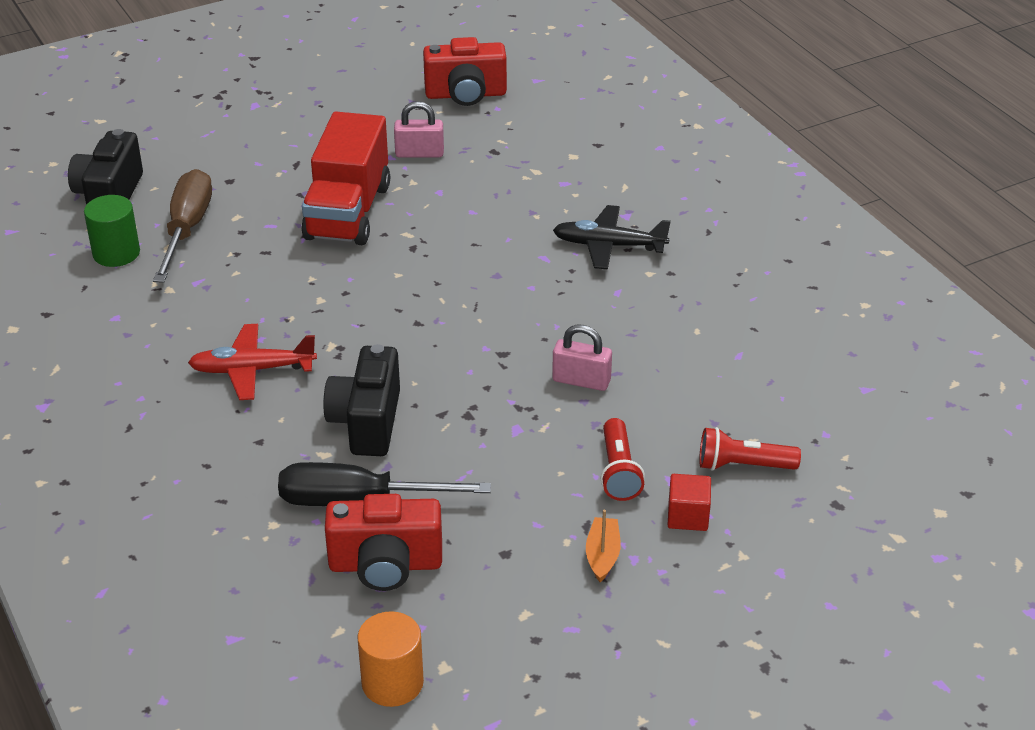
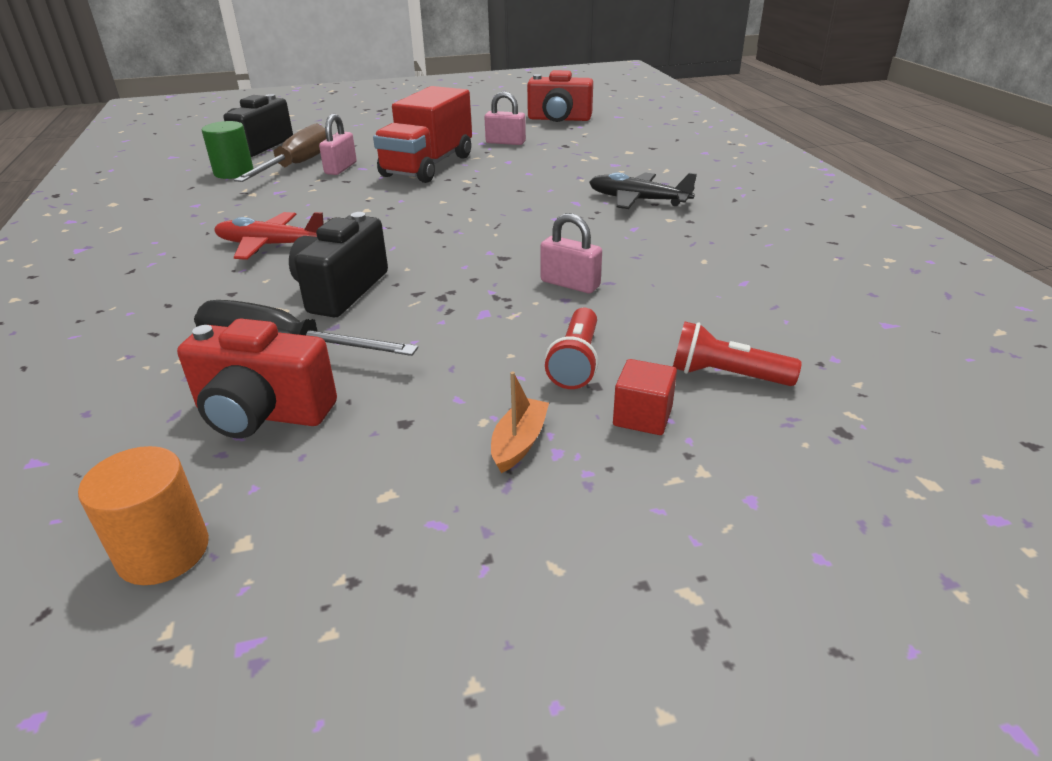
camera: 15 degrees right, 5 degrees down
none -> pink padlock [319,114,357,175]

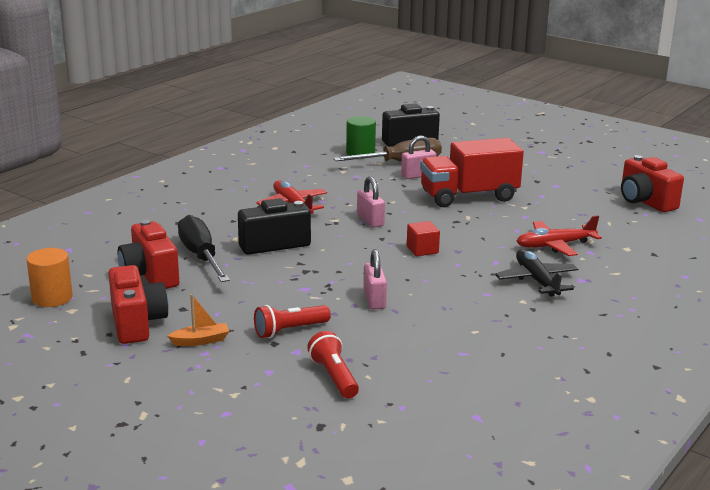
camera: 50 degrees right, 10 degrees down
pink padlock [484,91,526,145] -> pink padlock moved to [357,176,385,227]
red cube [613,359,677,435] -> red cube moved to [407,221,440,256]
none -> red camera [108,265,169,344]
none -> red plane [516,215,602,256]

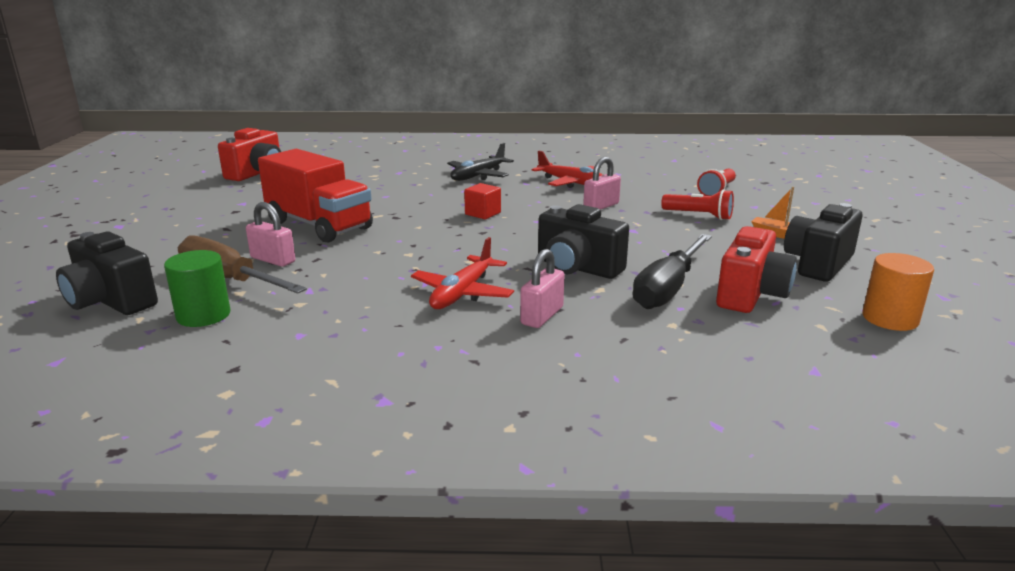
camera: 125 degrees left, 0 degrees up
red camera [108,265,169,344] -> black camera [784,203,863,282]
pink padlock [357,176,385,227] -> pink padlock moved to [520,249,565,328]
red plane [516,215,602,256] -> red plane moved to [532,151,603,188]

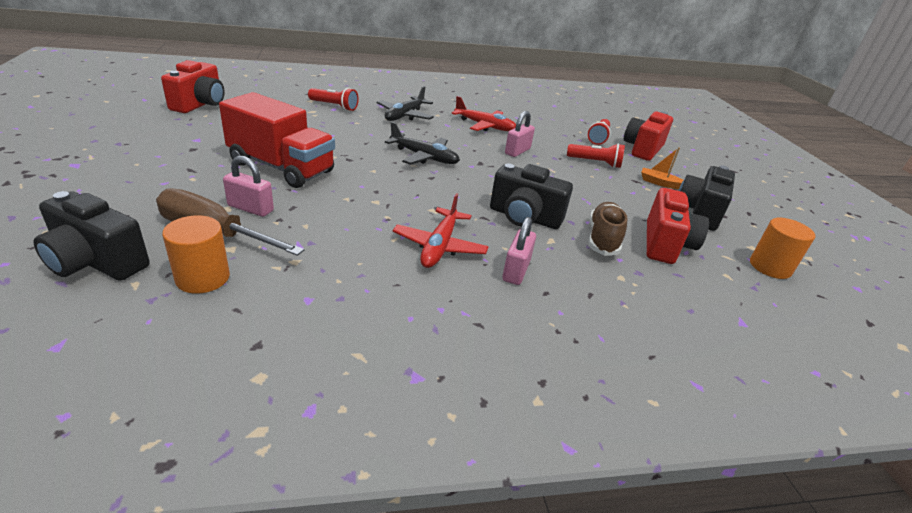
camera: 15 degrees left, 10 degrees up
green cylinder [164,250,231,327] -> orange cylinder [162,216,230,294]
red cube [464,183,501,219] -> black plane [385,122,460,165]
black screwdriver [633,234,712,309] -> brown shoe [589,202,628,256]
none -> red flashlight [308,88,359,111]
none -> red camera [624,111,673,161]

